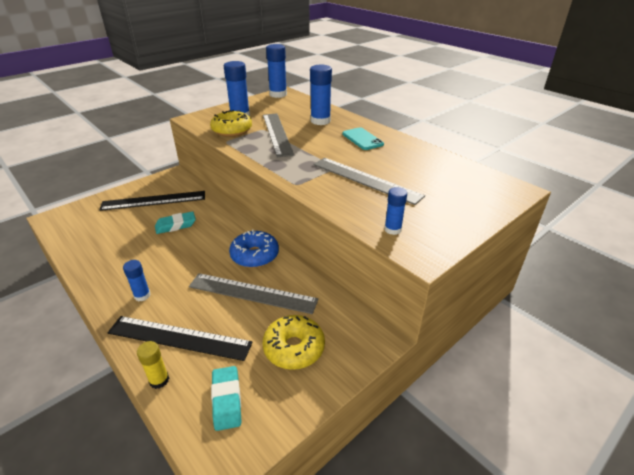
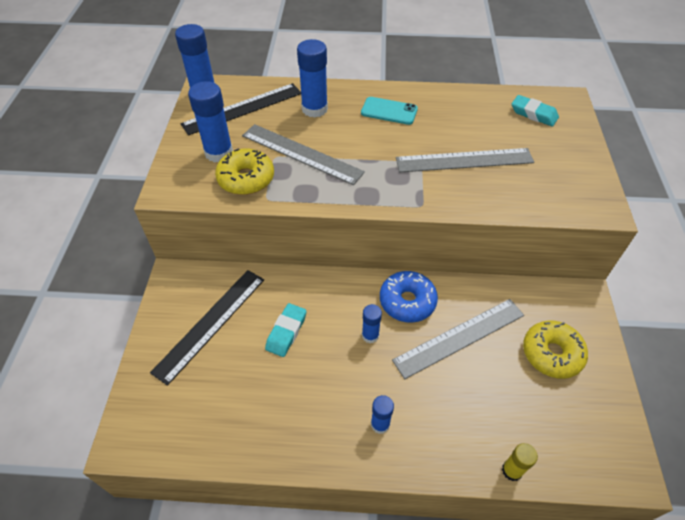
camera: 45 degrees left, 15 degrees up
black ruler [108,316,253,361] -> black ruler moved to [181,83,301,136]
turquoise eraser [211,366,242,431] -> turquoise eraser moved to [512,95,559,127]
blue glue stick [384,187,407,235] -> blue glue stick moved to [362,304,382,343]

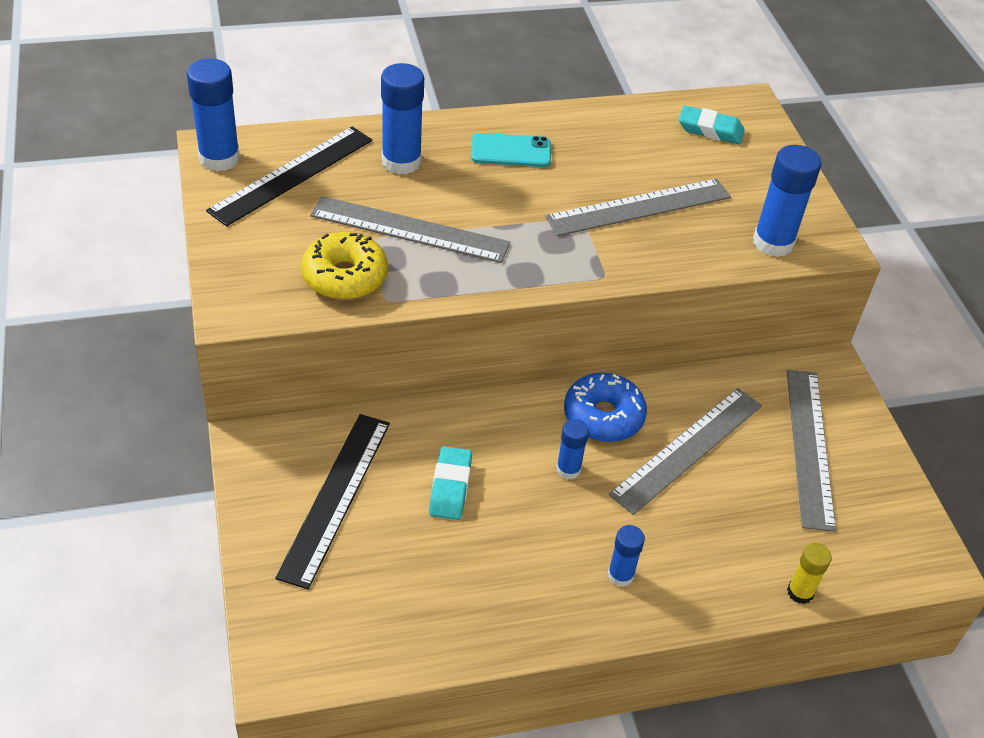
camera: 20 degrees left, 5 degrees down
blue glue stick [188,81,233,162] -> blue glue stick moved to [753,145,822,257]
yellow donut [523,320,588,379] -> grey ruler [787,370,836,532]

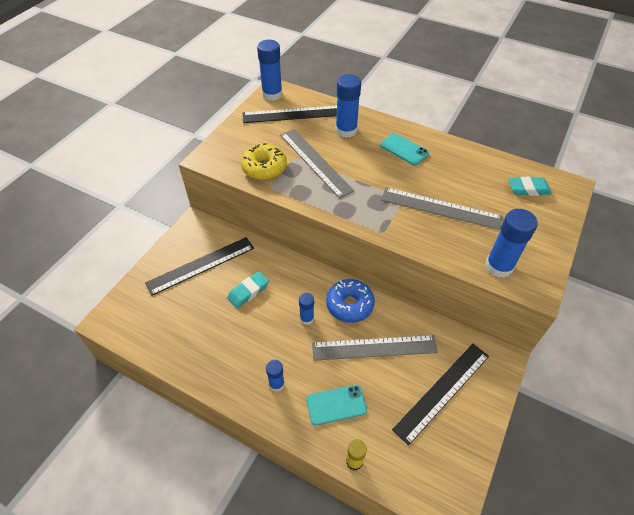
camera: 45 degrees right, 5 degrees up
turquoise eraser [679,105,745,144] -> turquoise eraser turned 60 degrees counterclockwise [508,177,552,196]
grey ruler [787,370,836,532] -> black ruler [392,344,489,446]
none -> turquoise phone [306,385,367,426]

